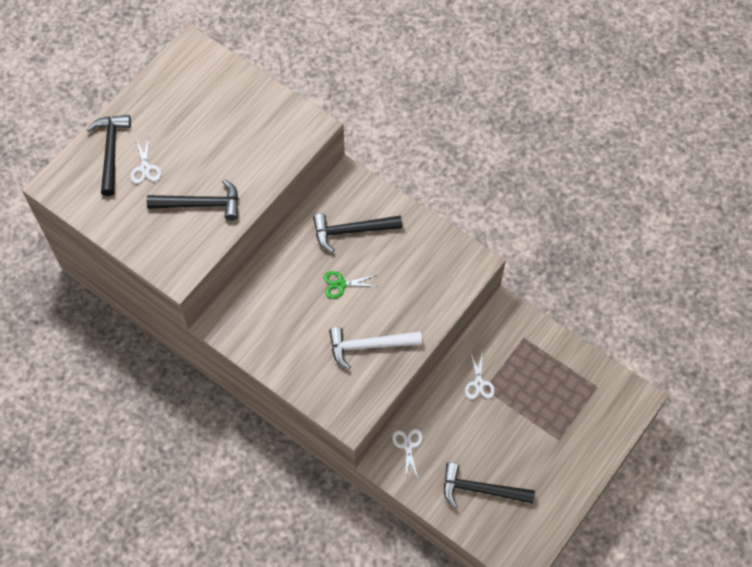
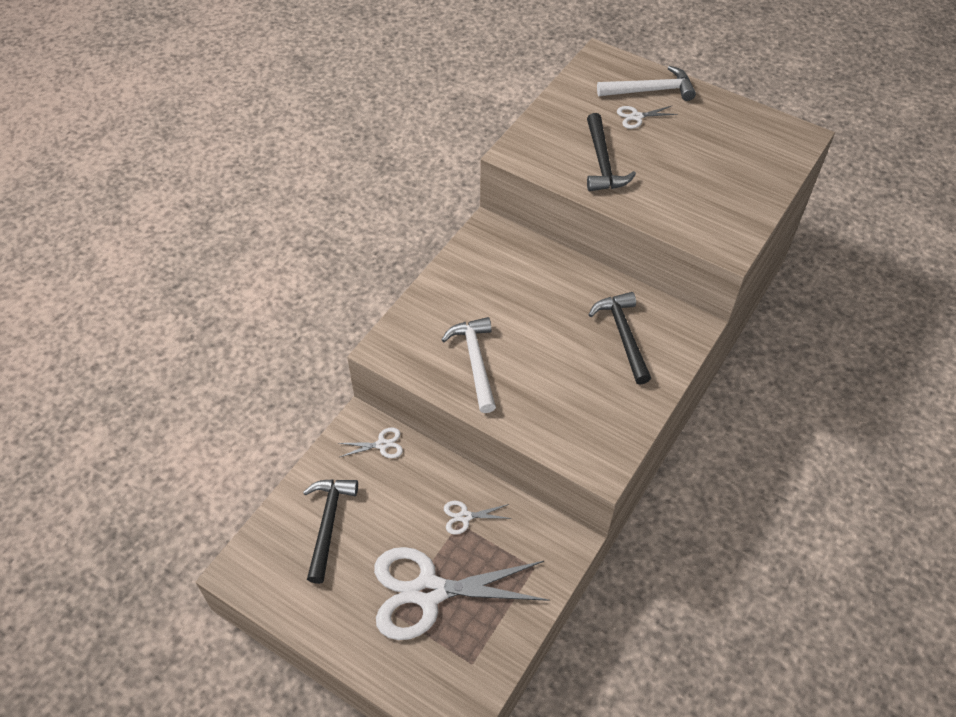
camera: 85 degrees right, 10 degrees down
black hammer [86,115,131,196] -> white hammer [597,66,696,101]
green scissors [324,271,379,299] -> none
none -> white scissors [374,547,550,640]

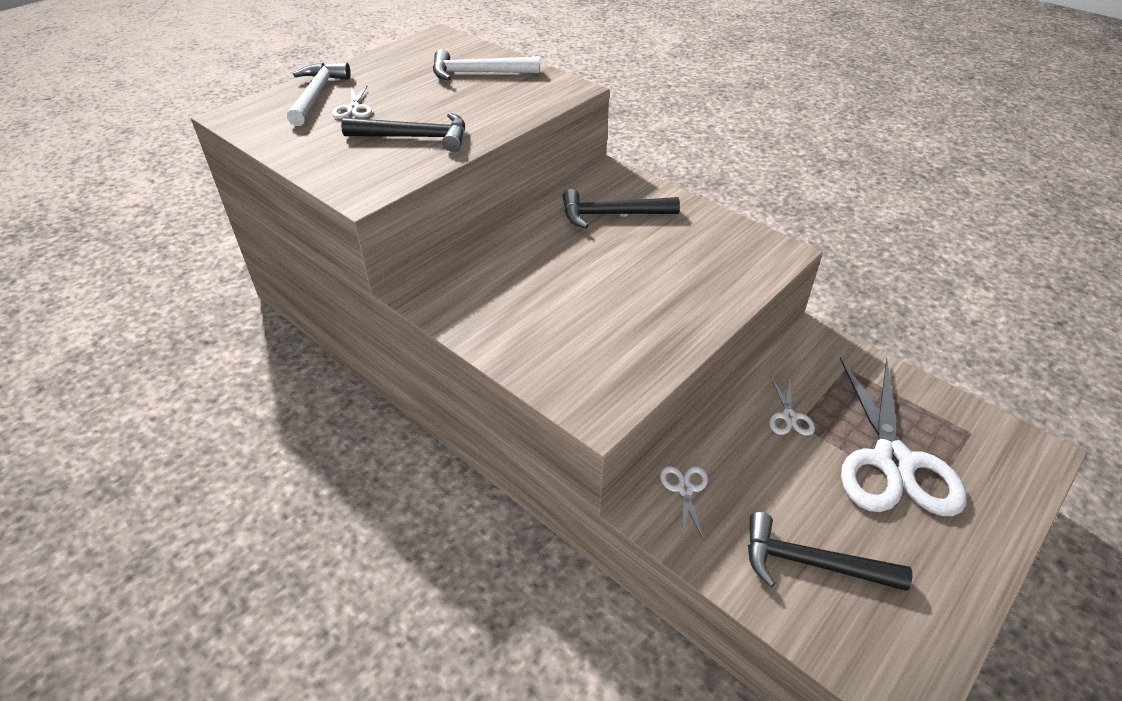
camera: 80 degrees left, 10 degrees down
white hammer [442,317,496,413] -> white hammer moved to [433,49,539,80]

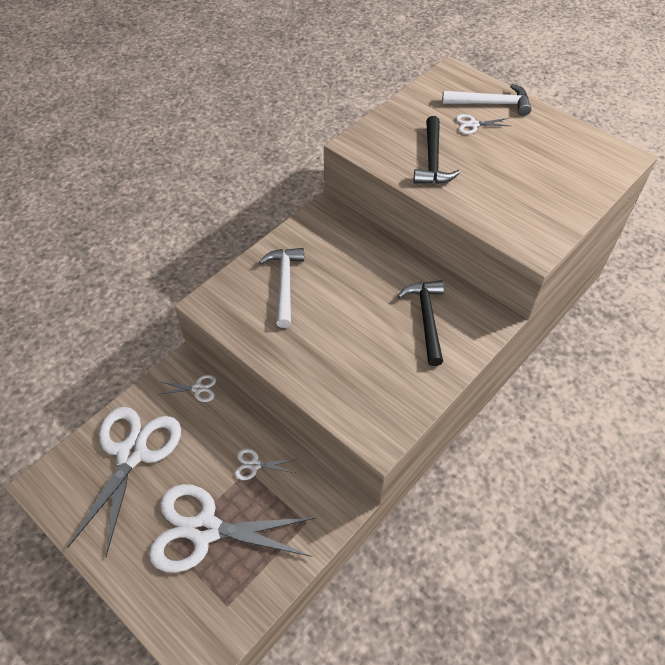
camera: 90 degrees right, 10 degrees up
white hammer [433,49,539,80] -> white hammer moved to [259,248,304,328]
black hammer [748,512,912,591] -> white scissors [67,407,181,558]

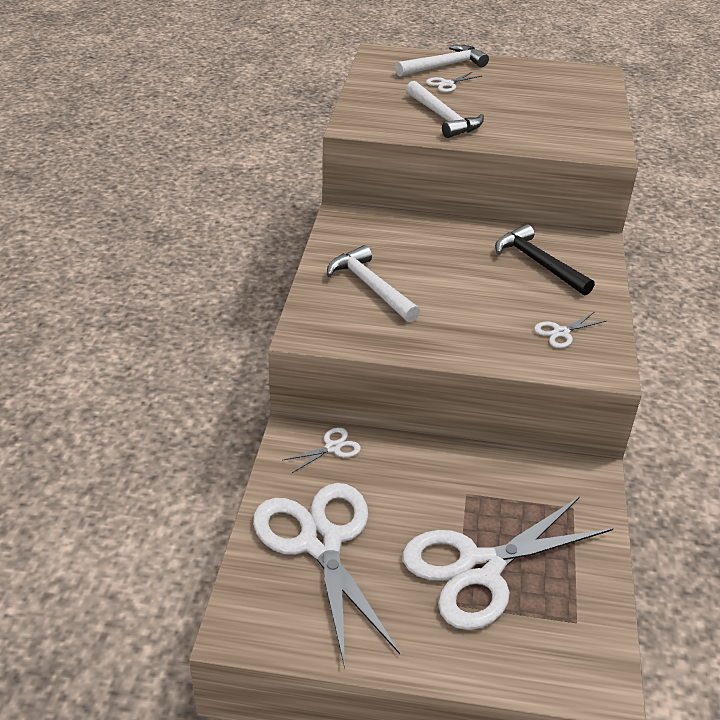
camera: 35 degrees left, 15 degrees down
white scissors [235,448,297,480] -> white scissors moved to [534,312,606,348]
black hammer [414,116,460,184] -> white hammer [406,81,484,138]

